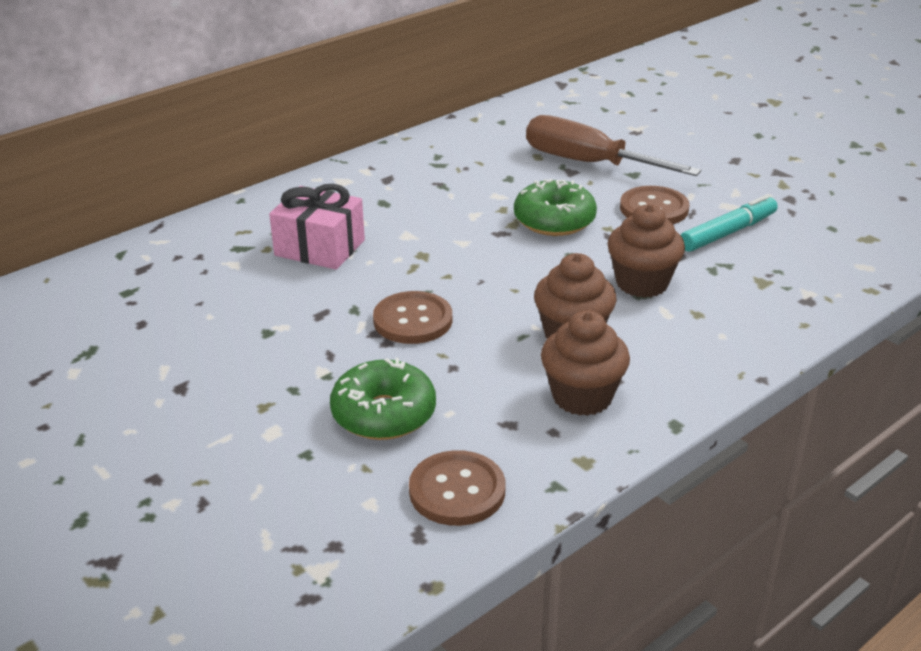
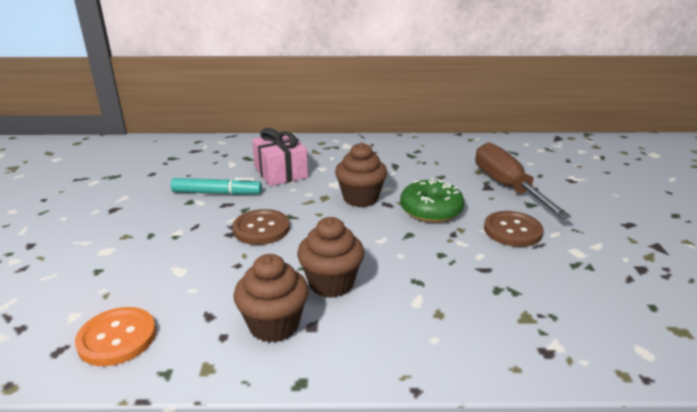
camera: 40 degrees right, 5 degrees down
green donut [330,358,436,440] -> none
brown button [409,450,505,526] -> orange button [75,307,156,366]
brown cupcake [607,204,685,298] -> brown cupcake moved to [335,142,387,207]
turquoise marker [681,195,778,252] -> turquoise marker moved to [171,178,262,195]

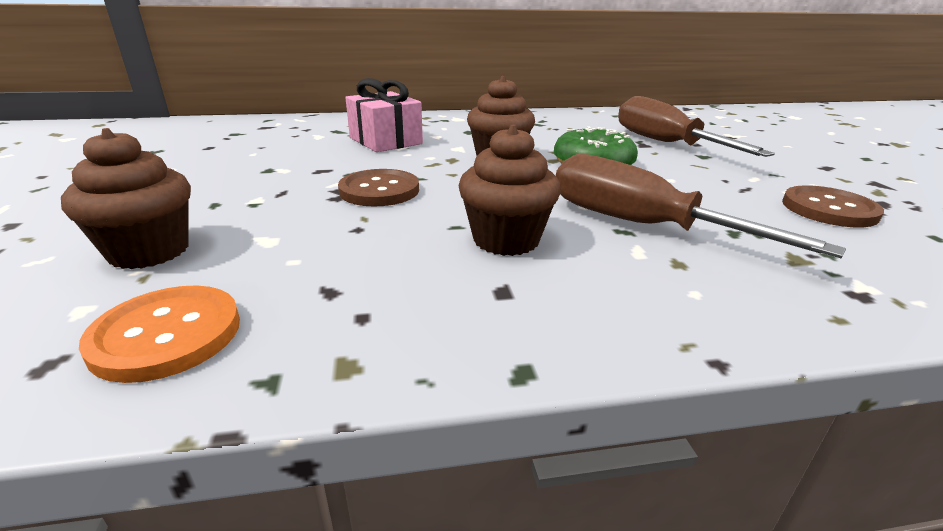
camera: 10 degrees left, 0 degrees up
turquoise marker [171,178,262,195] -> none
brown cupcake [233,254,309,343] -> brown cupcake moved to [61,128,191,269]
brown button [484,211,543,247] -> brown button moved to [782,185,884,227]
none -> brown screwdriver [556,154,846,258]

